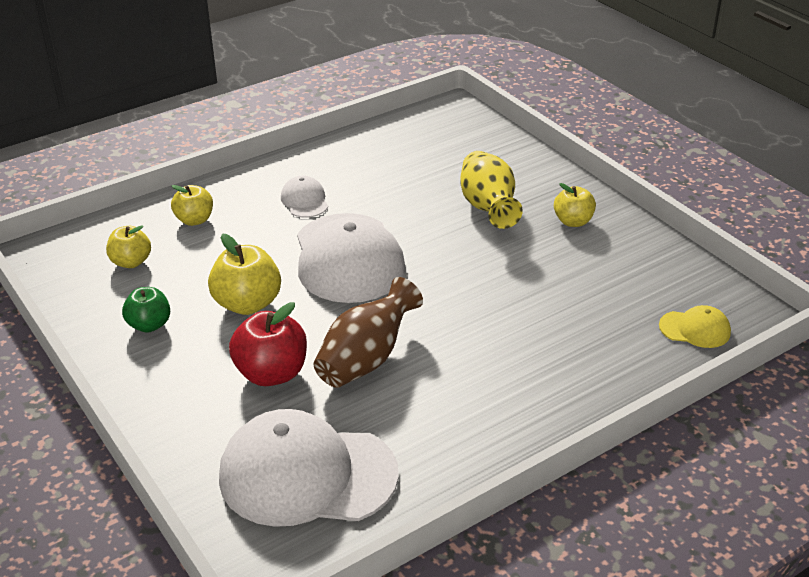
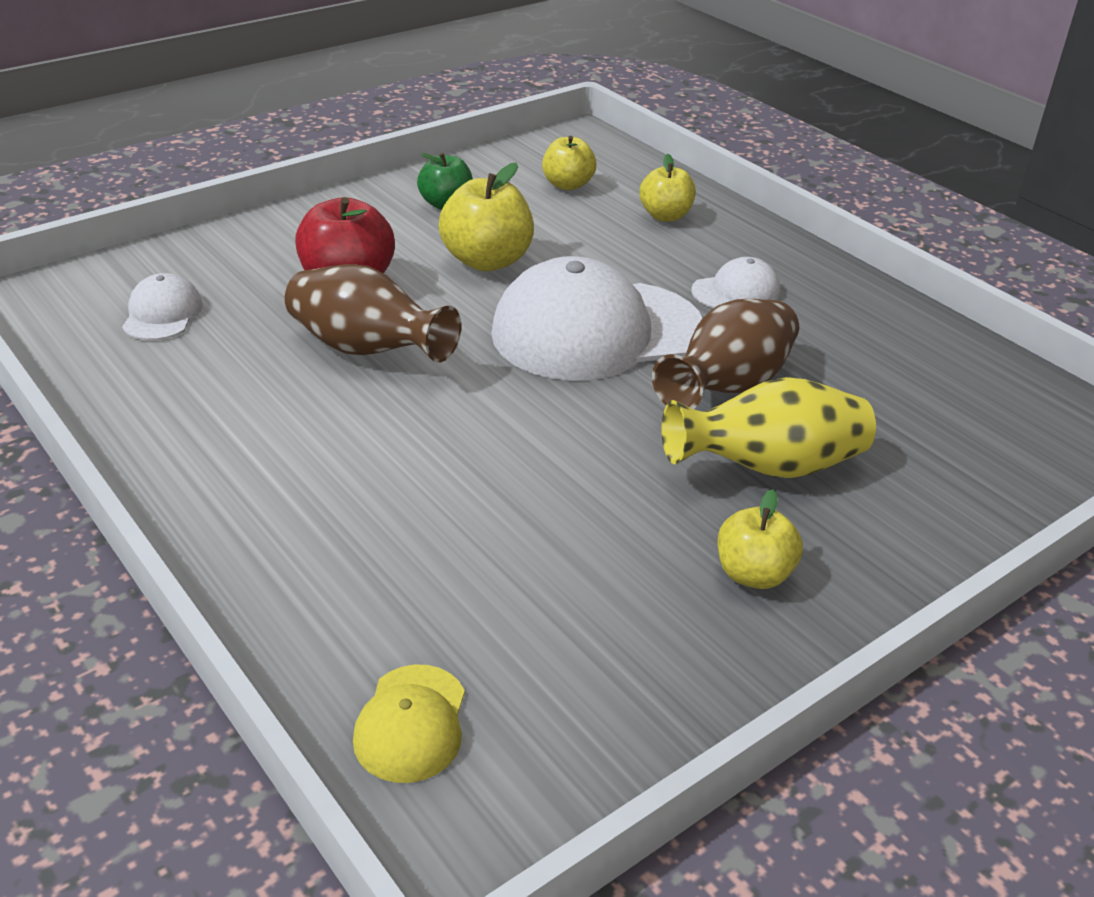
camera: 85 degrees right, 0 degrees up
white cap [219,409,399,527] -> white cap [122,273,203,340], size x0.45
none -> brown vase [652,299,799,409]

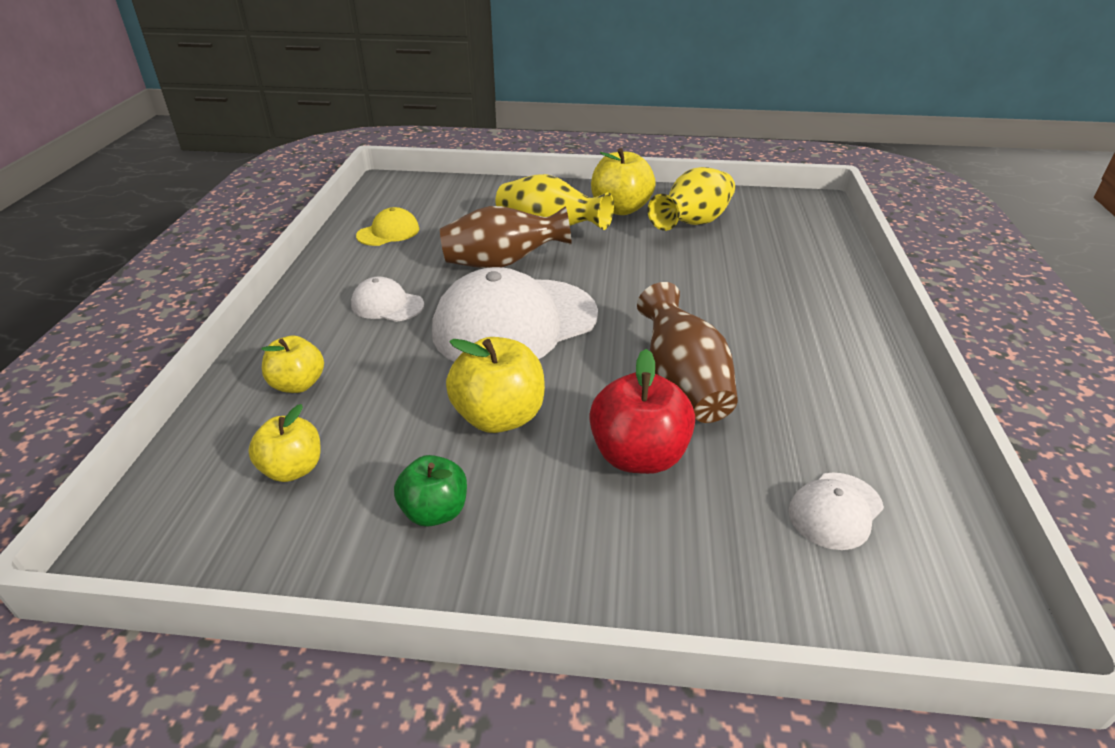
camera: 135 degrees left, 0 degrees up
yellow cap [353,665,465,783] -> yellow cap moved to [356,207,419,246]
white cap [491,256,702,381] -> white cap turned 120 degrees clockwise [432,267,598,362]
yellow apple [717,489,803,589] -> yellow apple [591,148,656,215], size x1.56
none -> yellow vase [648,167,735,231]

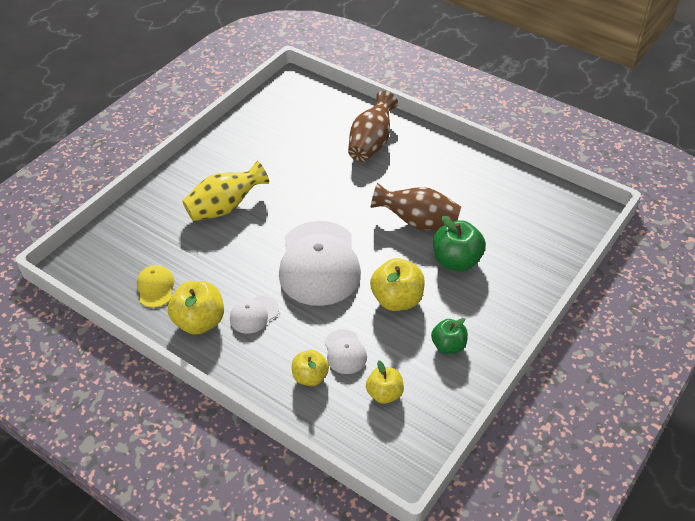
camera: 60 degrees left, 10 degrees up
brown vase [440,206,572,268] -> brown vase moved to [348,91,398,162]
red apple [589,349,695,474] -> green apple [433,216,486,271]
yellow apple [591,148,656,215] -> yellow apple moved to [168,281,224,335]
yellow vase [648,167,735,231] -> none
white cap [788,473,884,550] -> white cap moved to [324,329,367,374]

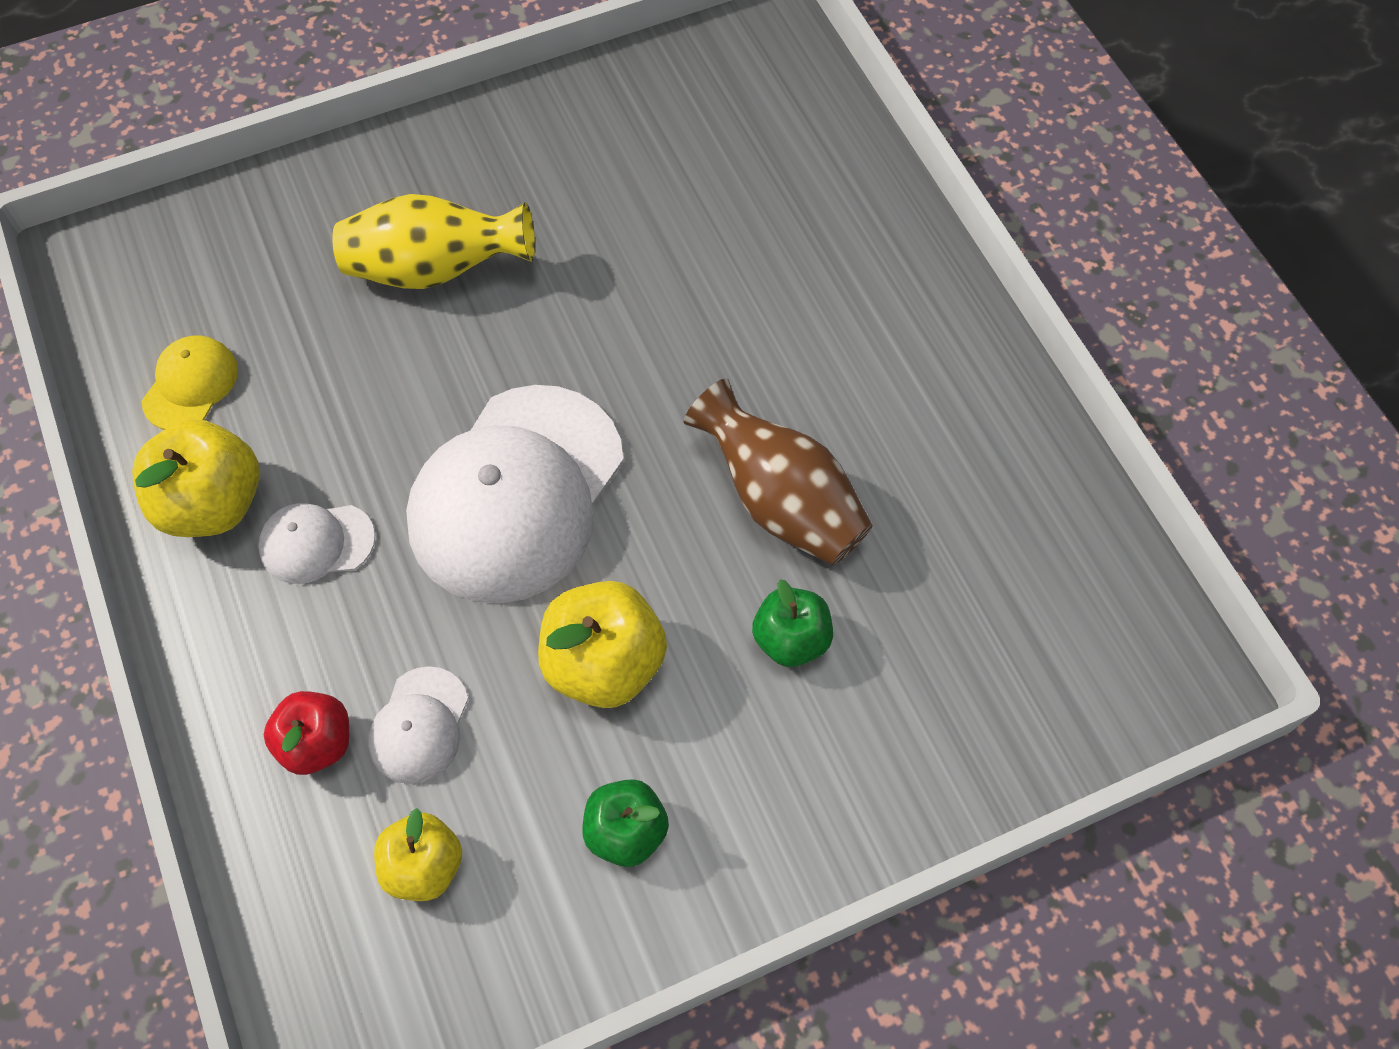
camera: 30 degrees right, 15 degrees up
yellow apple [292,350,329,386] -> red apple [264,691,349,775]
brown vase [348,91,398,162] -> none
green apple [433,216,486,271] -> green apple [752,579,833,667], size x0.64

